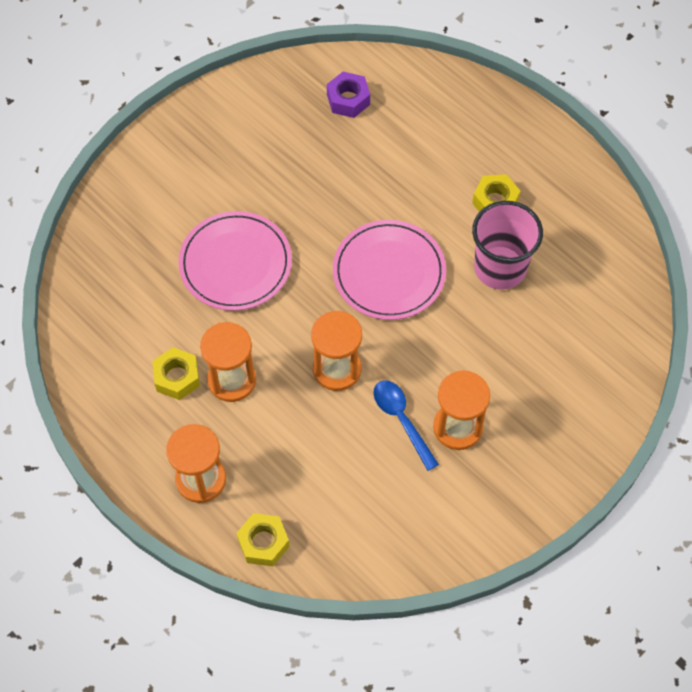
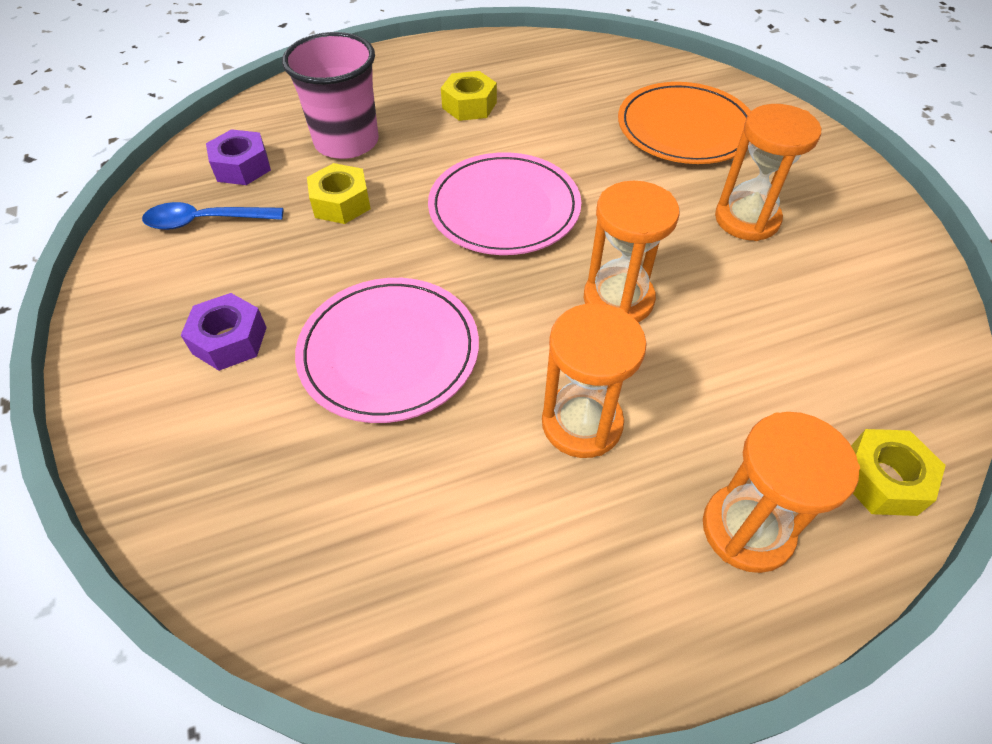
camera: 65 degrees left, 10 degrees down
yellow nut [152,347,200,400] -> yellow nut moved to [307,163,371,224]
blue spoon [373,380,439,471] -> blue spoon moved to [142,202,283,230]
pink cup [472,201,543,290] -> pink cup moved to [282,32,379,159]
none -> purple nut [181,293,267,371]
none -> orange plate [618,82,751,164]

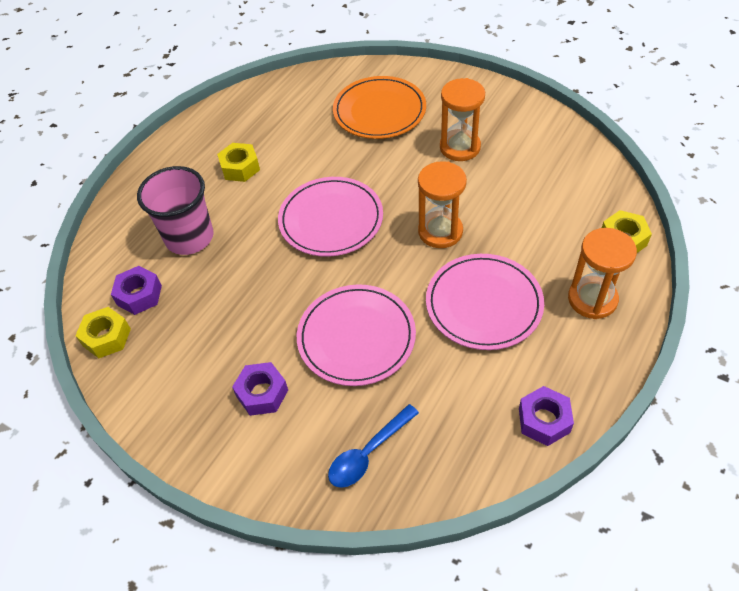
camera: 35 degrees left, 0 degrees up
blue spoon [142,202,283,230] -> blue spoon moved to [328,404,419,488]
yellow nut [307,163,371,224] -> yellow nut moved to [75,307,131,358]
orange hourglass [542,303,647,458] -> pink plate [426,254,544,350]
none -> purple nut [519,386,574,446]

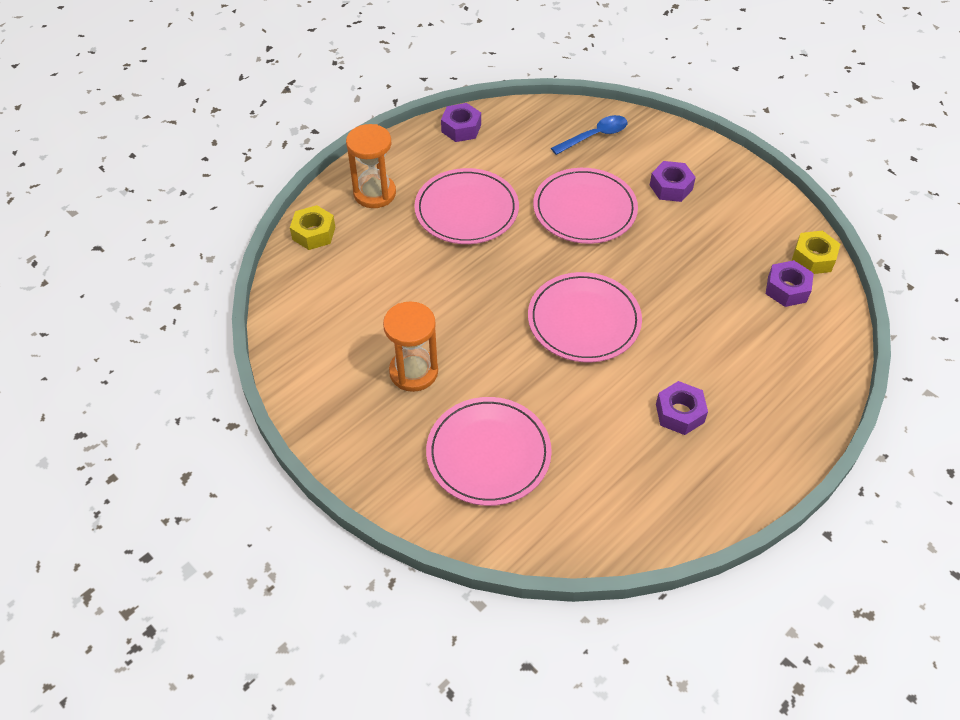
camera: 170 degrees left, 0 degrees up
pink cup [137,166,214,255] -> none
yellow nut [217,143,260,182] -> purple nut [656,381,708,435]
orange plate [333,76,426,139] -> pink plate [426,397,552,506]
orange hourglass [418,161,467,248] -> none

